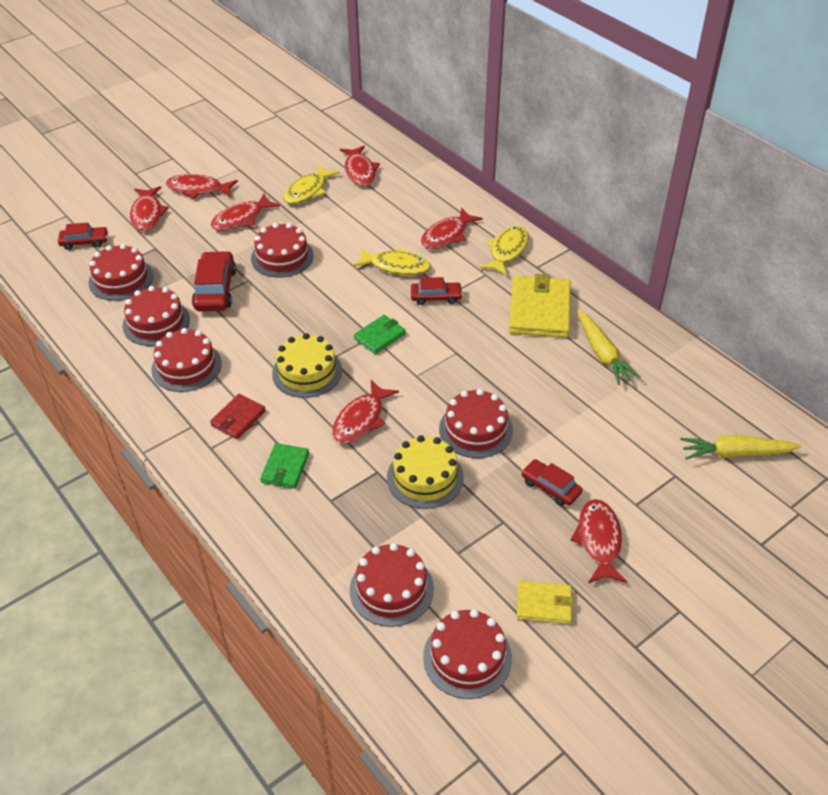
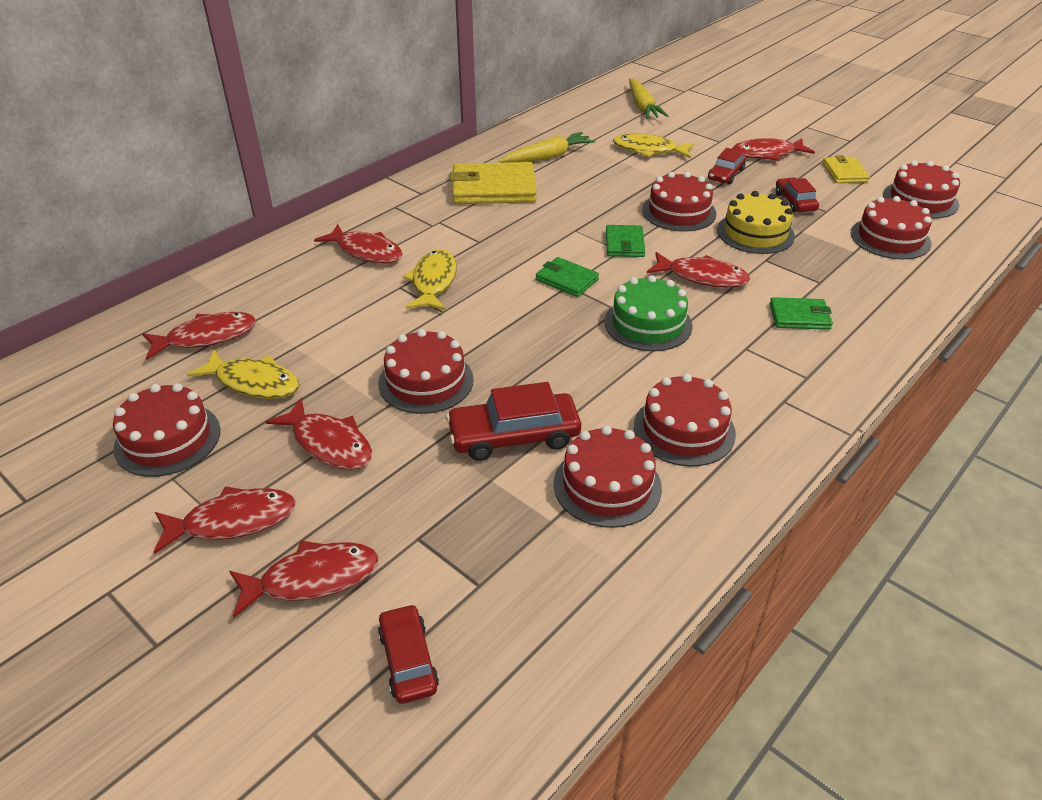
camera: 100 degrees left, 5 degrees down
red cake [89,244,154,301] -> red cake moved to [113,383,220,477]
red fish [166,174,238,199] -> red fish turned 105 degrees counterclockwise [154,486,296,554]
red wallet [210,394,266,439] -> none
yellow cake [272,333,342,398] -> green cake [604,275,693,351]
red car [411,277,463,305] -> red car moved to [776,177,819,212]
yellow fish [480,226,529,276] -> yellow fish moved to [613,133,695,158]
none -> green wallet [606,225,645,257]

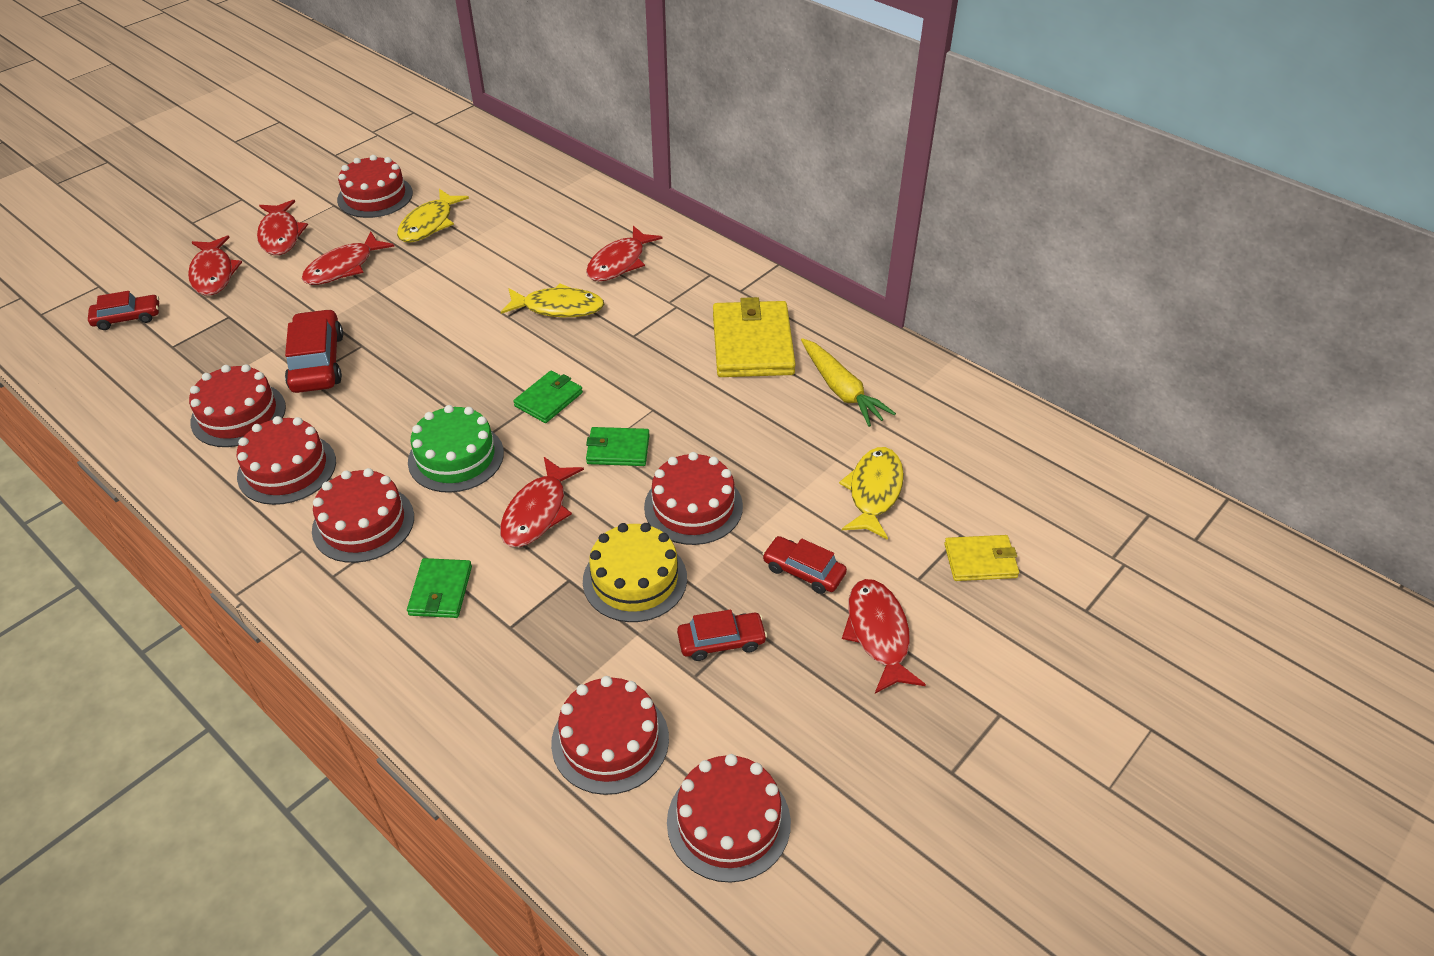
camera: 90 degrees right, 5 degrees up
red fish [142,312,256,360] -> none
red cake [378,329,474,414] -> red cake moved to [312,468,414,563]
yellow carrot [629,78,668,119] -> none
yellow wallet [823,155,870,183] -> yellow wallet moved to [944,535,1019,581]

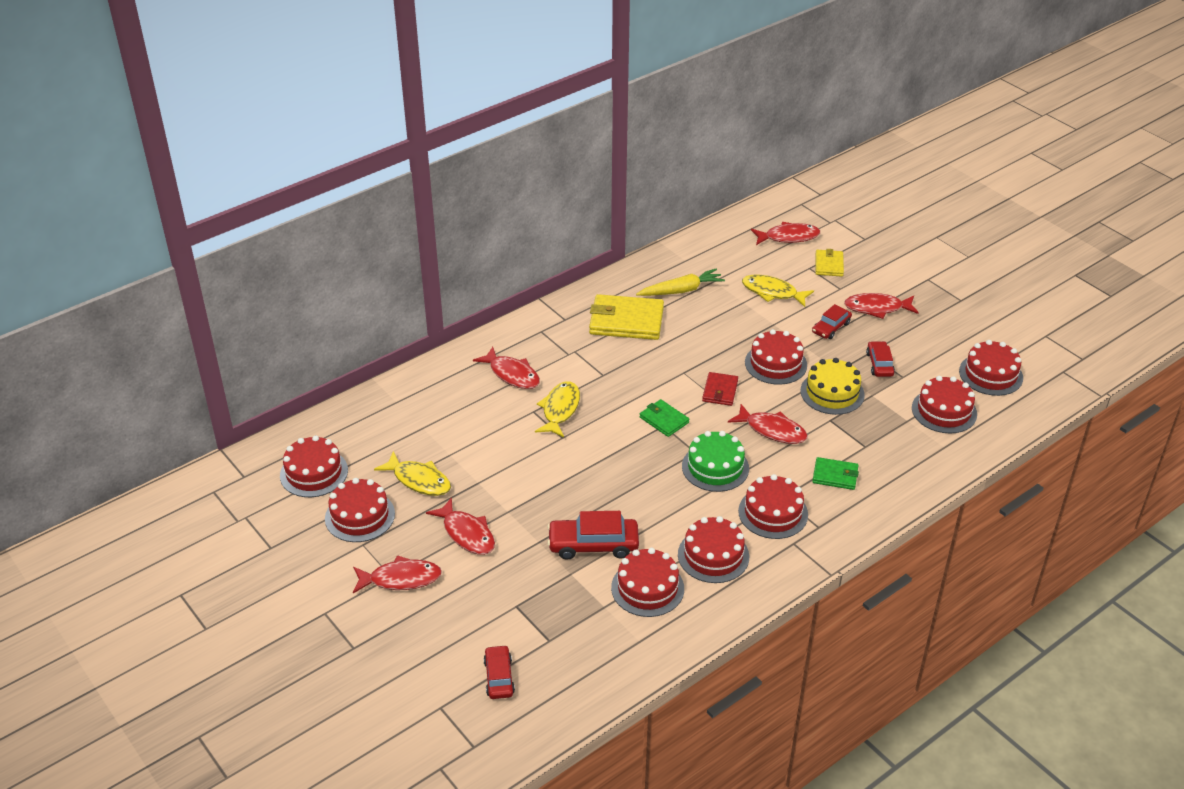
camera: 80 degrees left, 5 degrees down
red fish [188,235,242,295] -> red fish moved to [751,222,820,245]
green wallet [586,427,650,466] -> red wallet [702,372,738,406]
none -> red cake [280,435,348,497]

